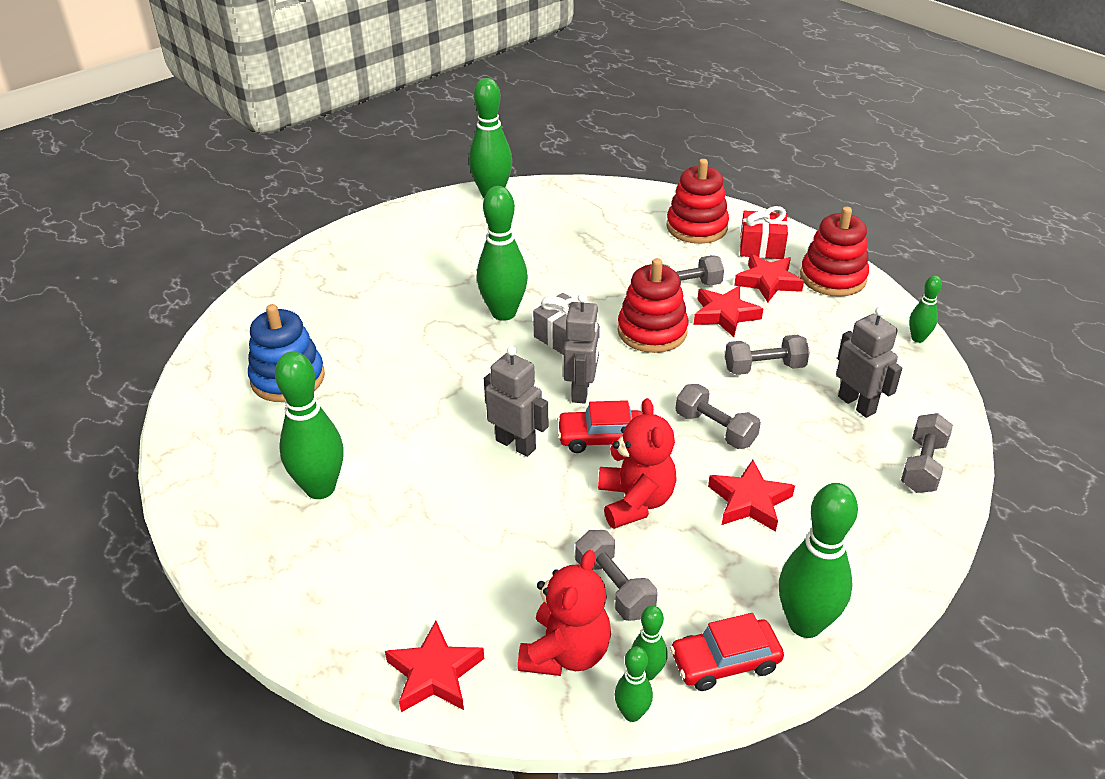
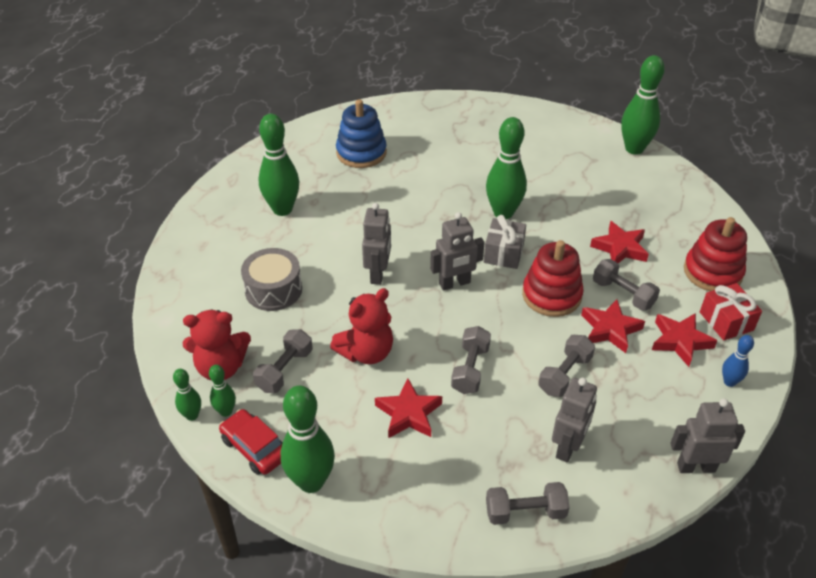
camera: 60 degrees right, 5 degrees up
red star [385,621,484,712] -> red star moved to [590,221,649,263]
red car [557,400,643,453] -> none
grey dumbbell [725,335,810,375] -> grey dumbbell turned 75 degrees clockwise [538,335,595,397]
red stacking toy [800,207,869,297] -> blue bowling pin [722,335,754,387]
green bowling pin [909,275,942,343] -> grey robot [671,398,745,473]
none -> grey drum [241,248,302,311]

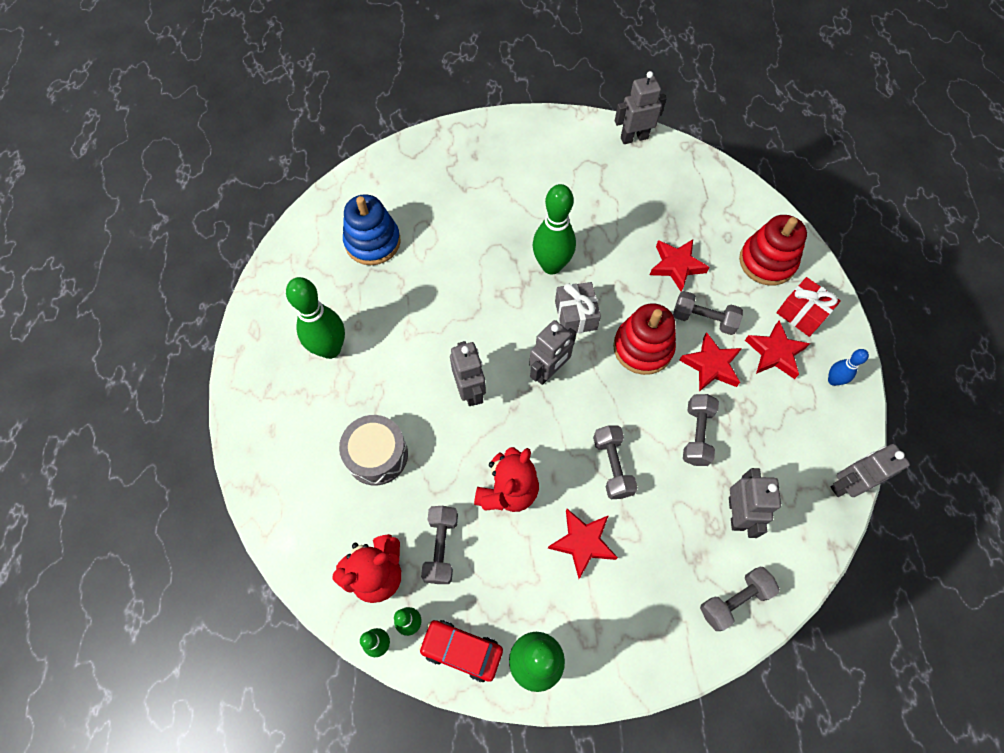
camera: 25 degrees left, 20 degrees up
green bowling pin [621,55,665,155] -> grey robot [615,71,667,144]

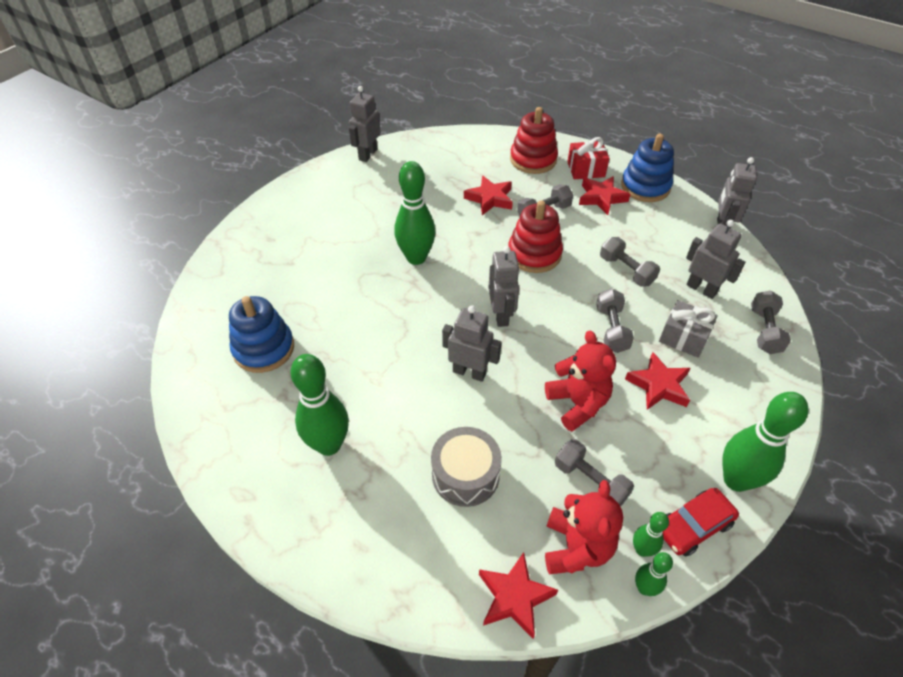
camera: 50 degrees left, 15 degrees down
grey gift [555,282,601,333] -> grey gift moved to [659,300,718,358]
grey dumbbell [593,425,638,499] -> grey dumbbell turned 60 degrees clockwise [596,288,634,353]
red star [679,332,742,392] -> red star moved to [479,552,558,639]
blue bowling pin [828,349,869,386] -> blue stacking toy [621,134,674,202]

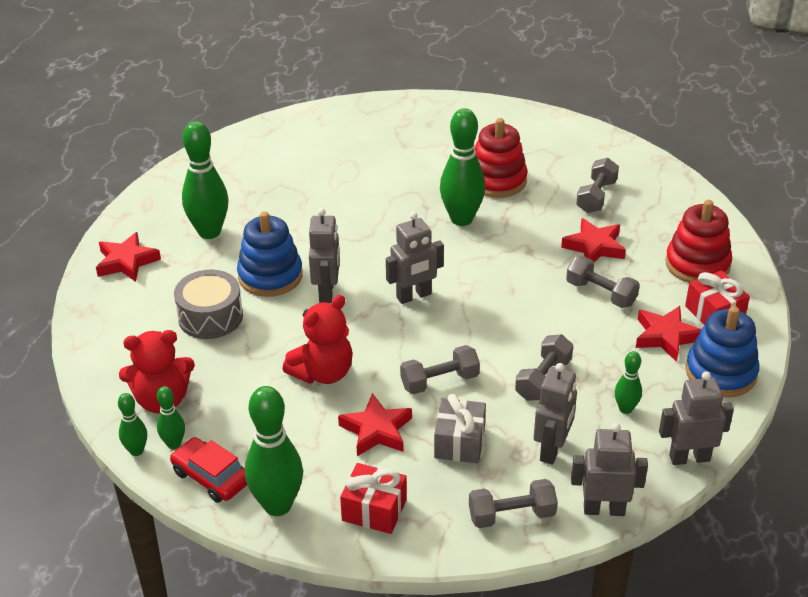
camera: 70 degrees right, 10 degrees down
blue stacking toy [229,296,294,373] -> blue stacking toy moved to [237,211,303,297]
grey robot [349,86,381,162] -> grey robot moved to [571,423,648,516]
red star [479,552,558,639] -> red star moved to [96,232,161,282]
red stacking toy [508,201,563,273] -> red stacking toy moved to [475,118,528,198]
grey dumbbell [555,439,634,507] -> grey dumbbell moved to [576,158,619,213]
none -> red gift [340,463,407,534]
none -> green bowling pin [615,351,642,414]

